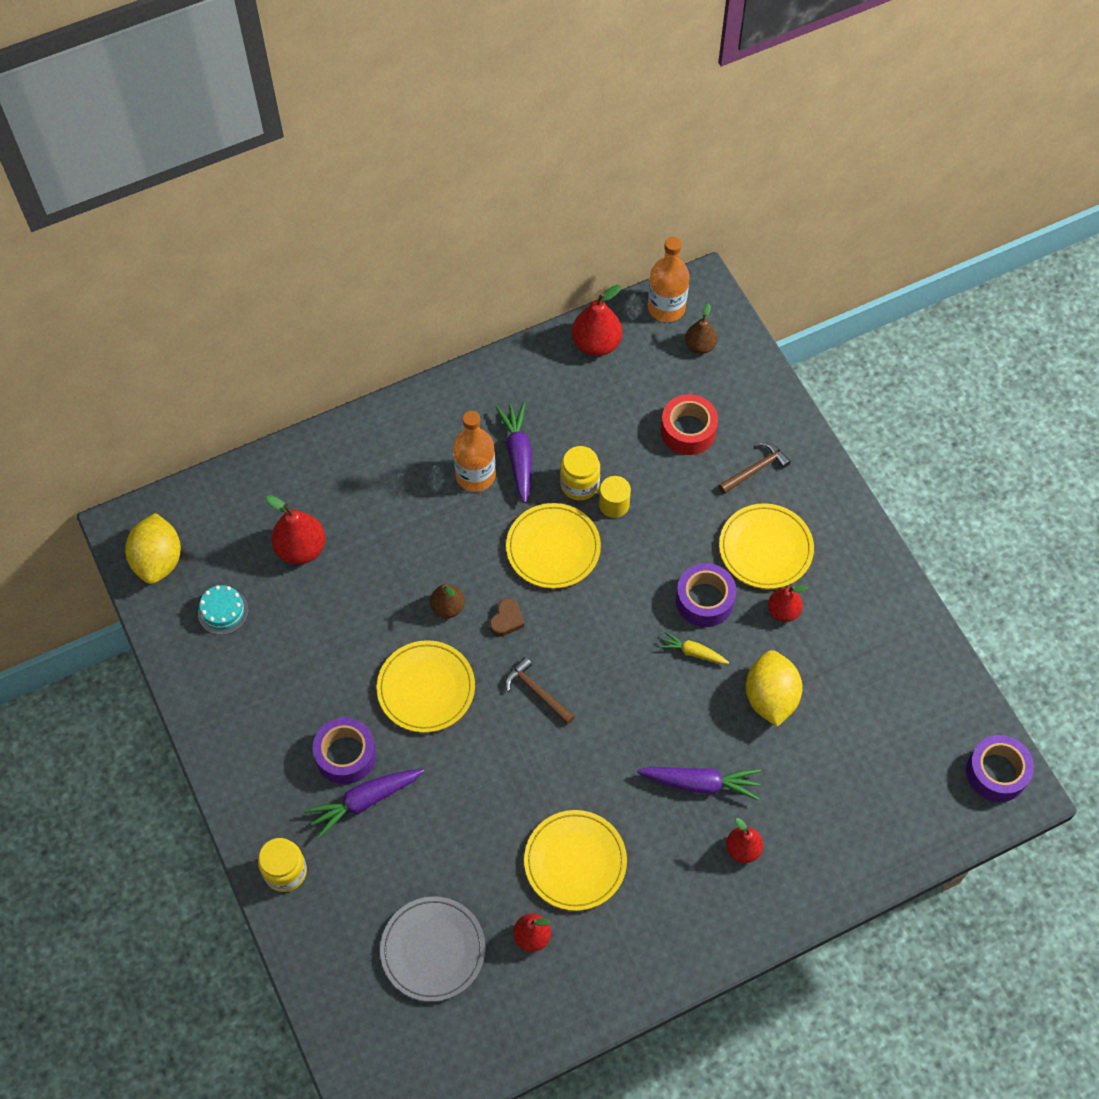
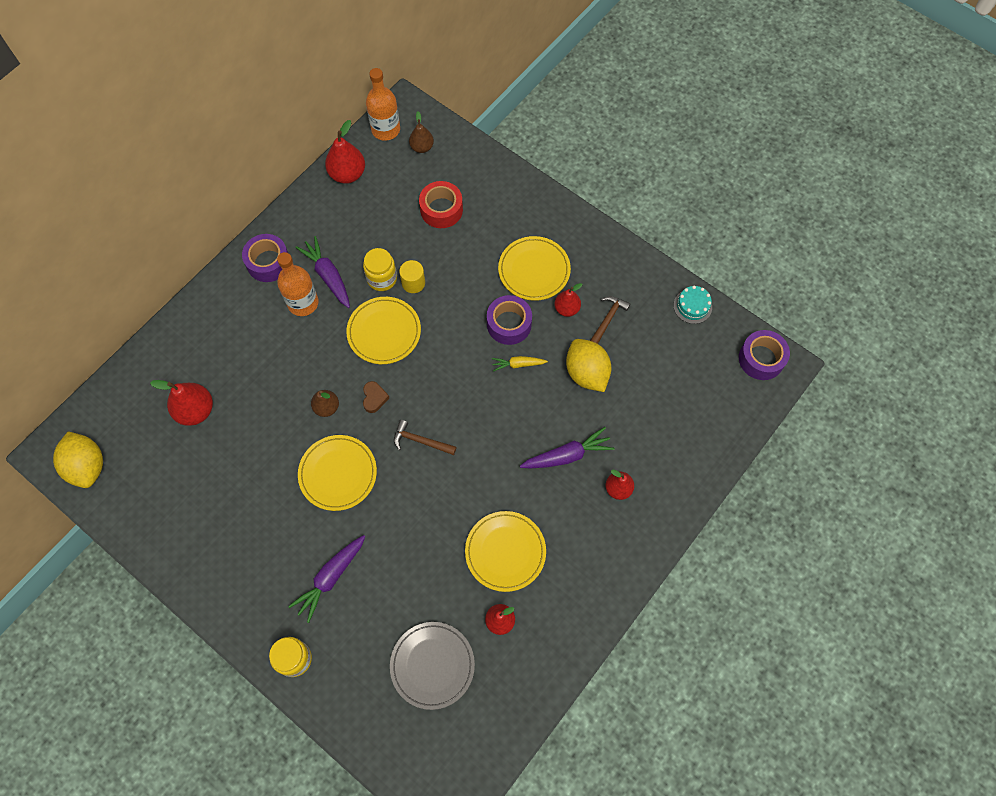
camera: 25 degrees left, 5 degrees up
turquoise cake [198,585,249,635] -> turquoise cake moved to [674,286,712,324]
purple tape [313,717,376,784] -> purple tape moved to [242,234,288,282]
brown hammer [718,443,791,494] -> brown hammer moved to [590,296,631,344]

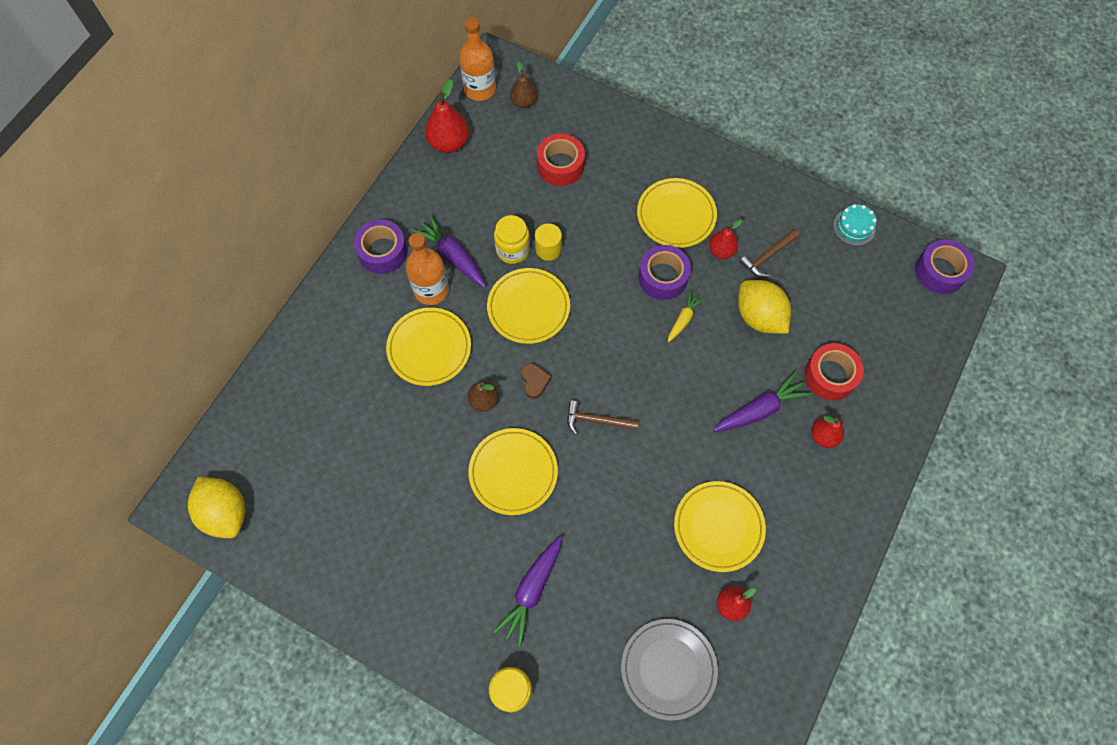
camera: 10 degrees left, 0 degrees up
red pear [150,380,213,426] -> none
yellow carrot [492,356,548,372] -> yellow carrot turned 135 degrees clockwise [668,290,704,342]
brown hammer [590,296,631,344] -> brown hammer turned 150 degrees counterclockwise [739,229,799,277]
none -> yellow plate [386,307,471,386]
none -> red tape [805,343,864,400]

